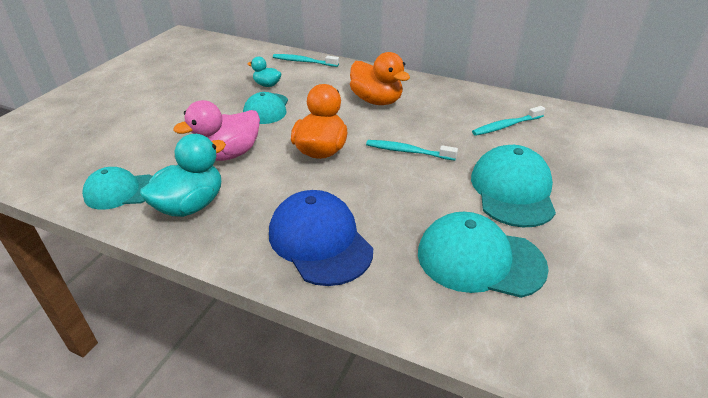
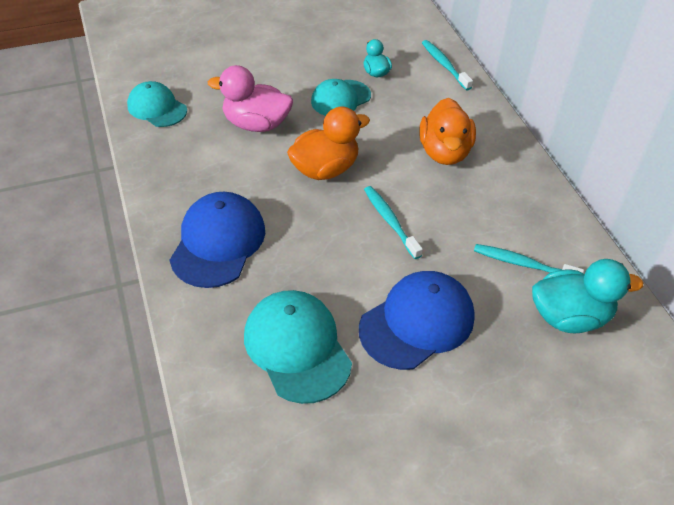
camera: 45 degrees right, 10 degrees up
turquoise duck [140,134,226,217] -> turquoise duck moved to [532,259,643,333]
turquoise cap [471,145,556,227] -> blue cap [359,271,475,370]

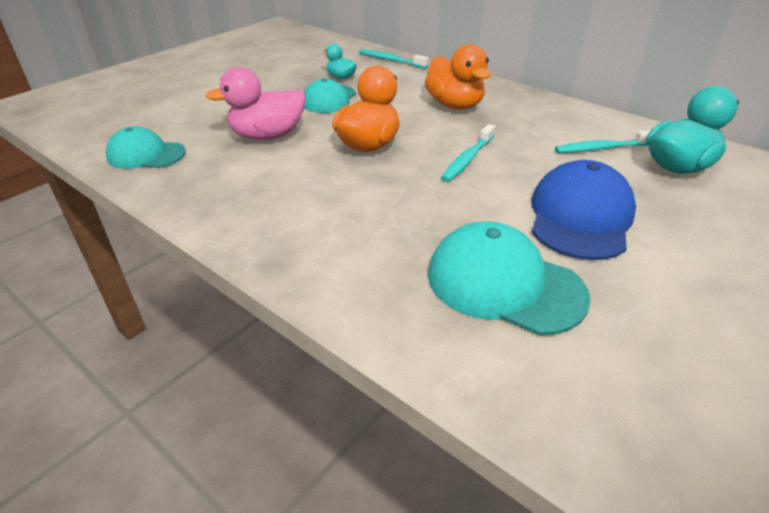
camera: 30 degrees left, 10 degrees down
blue cap [170,192,265,288] -> none
turquoise toothbrush [364,186,423,259] -> turquoise toothbrush turned 90 degrees counterclockwise [441,124,496,182]

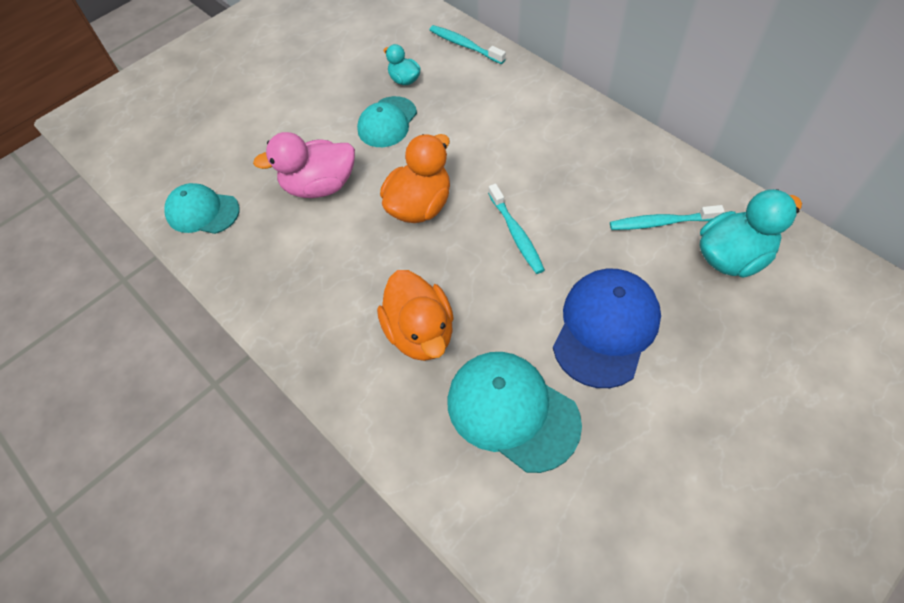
camera: 10 degrees right, 20 degrees up
orange duck [425,44,491,110] -> orange duck moved to [377,270,454,361]
turquoise toothbrush [441,124,496,182] -> turquoise toothbrush turned 60 degrees counterclockwise [488,184,545,274]

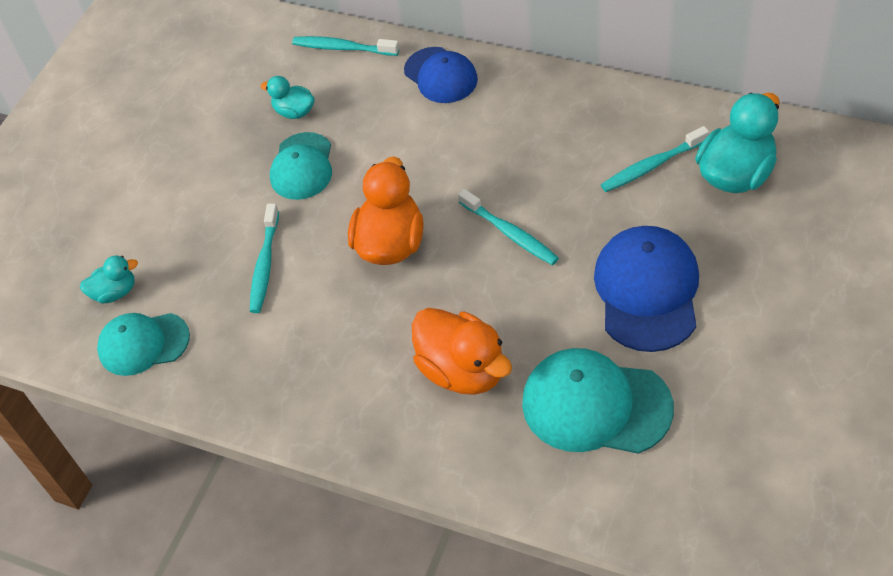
camera: 20 degrees left, 5 degrees down
pink duck [253,132,355,198] -> turquoise toothbrush [250,204,279,313]
none -> turquoise duck [80,256,138,303]
none -> blue cap [404,47,478,103]

